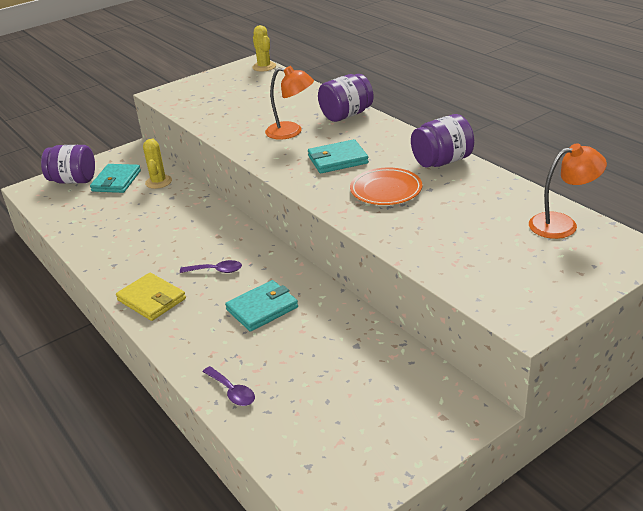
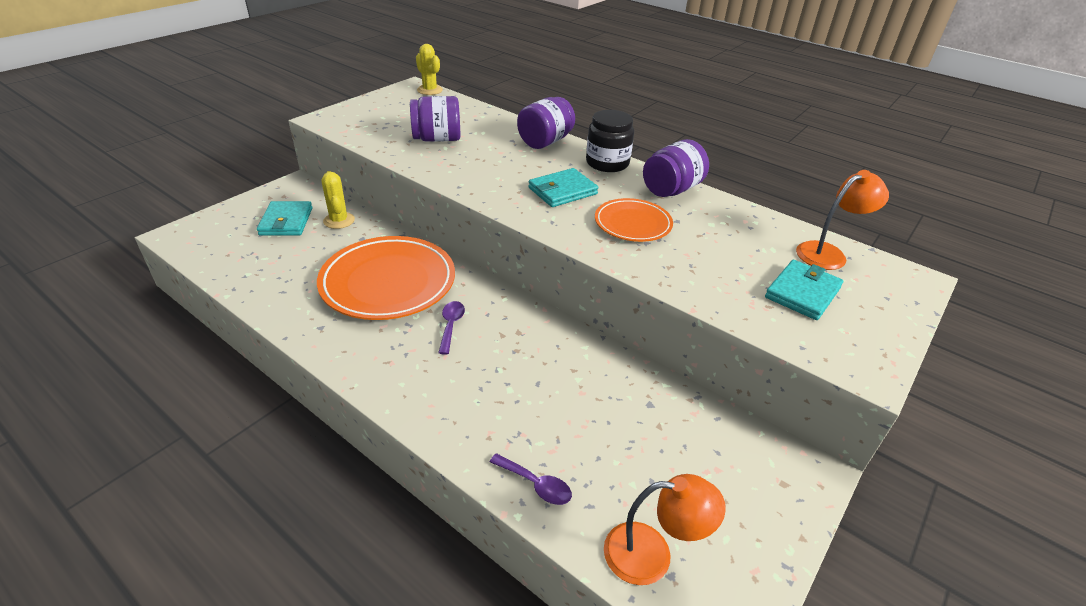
camera: 20 degrees left, 5 degrees up
purple jar [41,145,95,184] -> purple jar moved to [410,96,460,142]
yellow wallet [116,273,186,321] -> none
purple spoon [180,260,242,273] -> purple spoon turned 75 degrees counterclockwise [438,301,465,355]
turquoise wallet [225,280,298,332] -> turquoise wallet moved to [765,260,843,320]
orange lamp [265,66,314,140] -> orange lamp moved to [604,474,726,585]
none -> orange plate [317,236,455,320]
none -> black jar [586,110,634,172]

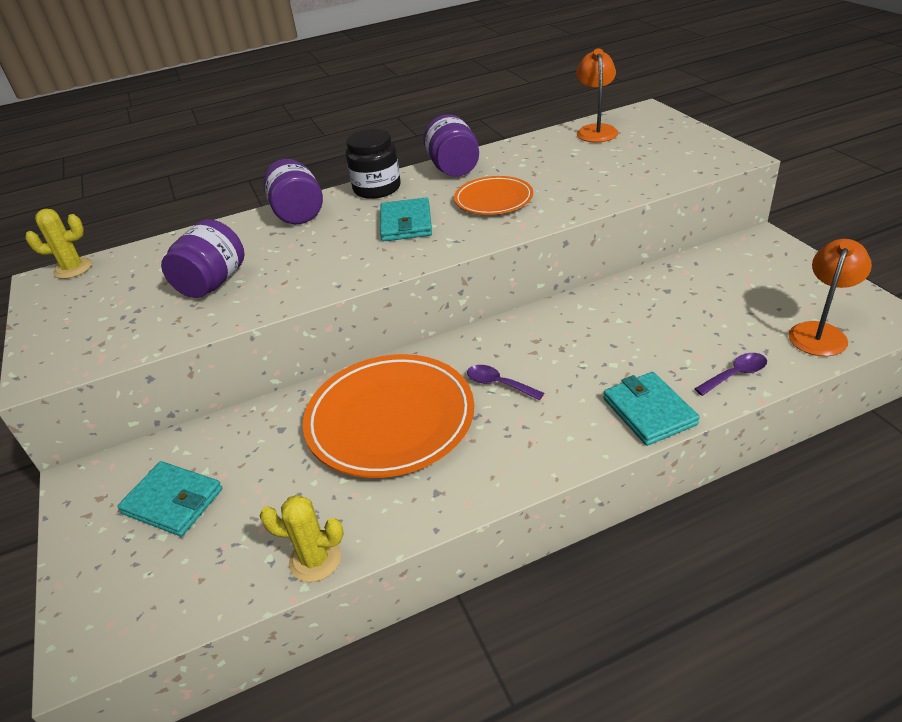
camera: 55 degrees left, 0 degrees up
yellow cactus [321,171,355,229] -> yellow cactus moved to [260,495,344,582]
turquoise wallet [765,260,843,320] -> turquoise wallet moved to [603,372,700,446]

